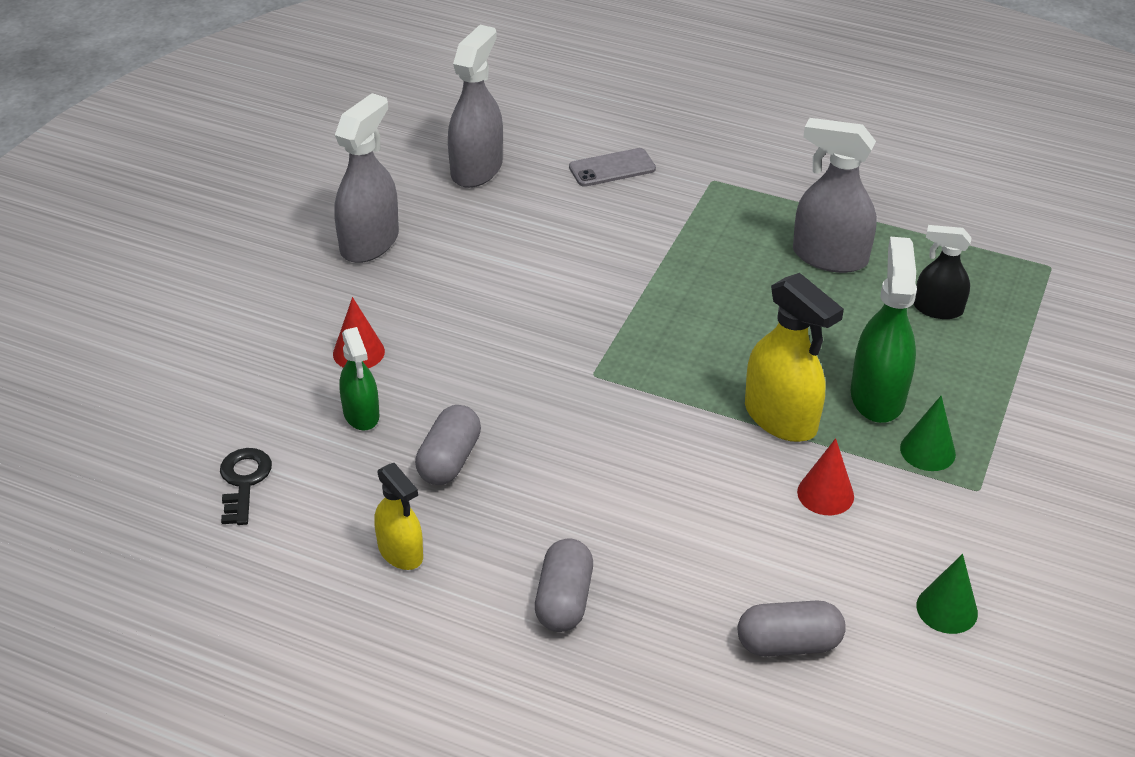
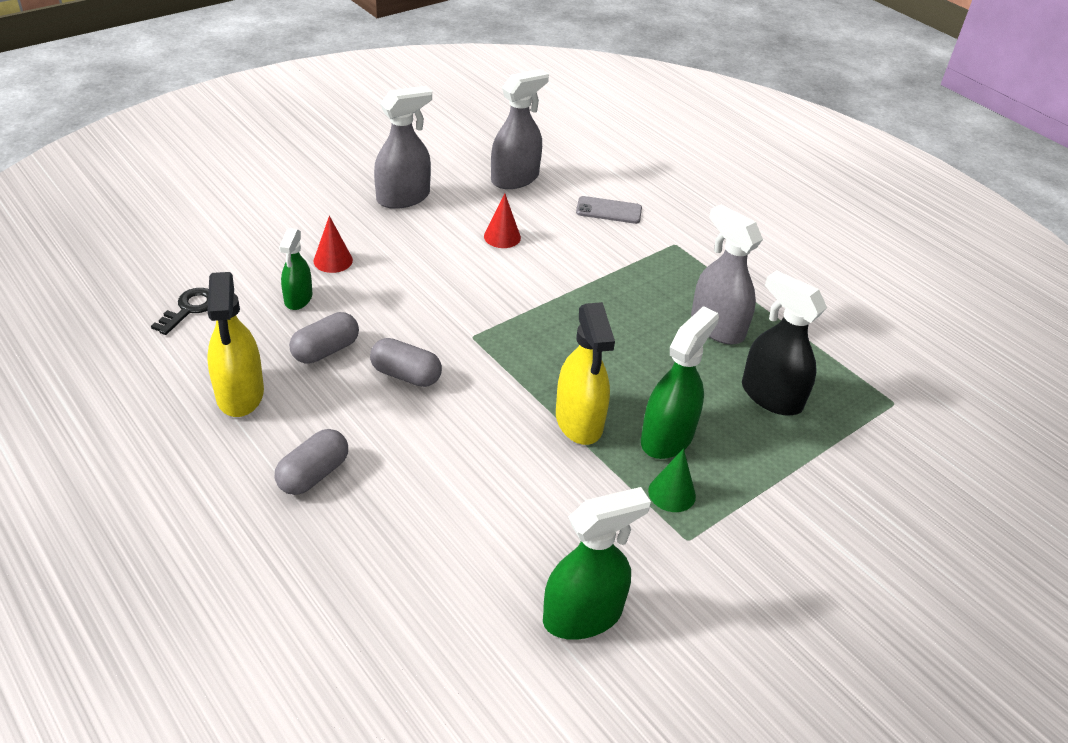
camera: 25 degrees right, 0 degrees up
yellow spray bottle [374,463,423,570] -> yellow spray bottle [207,272,264,417], size x1.61
grey capsule [738,600,846,656] -> grey capsule moved to [370,338,442,387]
red cone [797,438,854,515] -> red cone moved to [484,194,521,248]
black spray bottle [914,225,972,319] -> black spray bottle [742,270,827,415], size x1.61
green cone [916,554,978,634] -> green spray bottle [543,487,651,640]

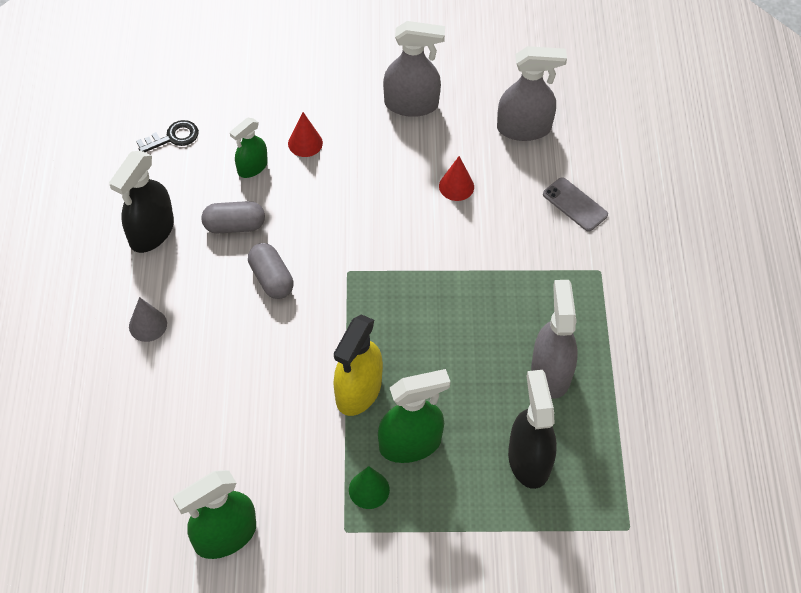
camera: 40 degrees right, 15 degrees up
yellow spray bottle [207,272,264,417] -> black spray bottle [109,151,174,253]
grey capsule [275,429,348,495] -> grey cone [129,297,167,342]
green spray bottle [543,487,651,640] -> green spray bottle turned 135 degrees clockwise [173,470,256,559]

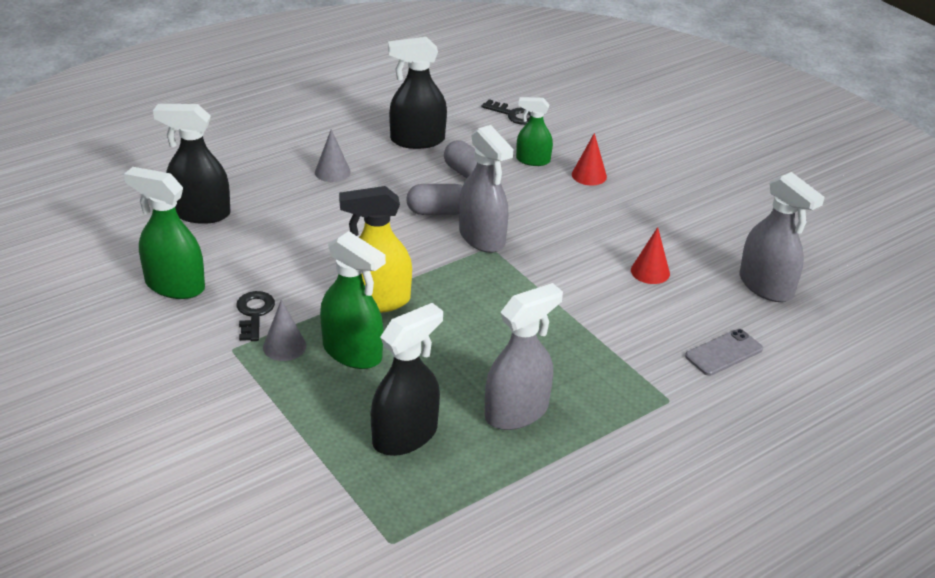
camera: 55 degrees right, 20 degrees down
grey capsule [248,243,294,299] -> grey capsule turned 60 degrees clockwise [406,184,463,215]
green cone [349,466,390,509] -> grey cone [263,299,306,361]
grey spray bottle [383,21,445,117] -> grey spray bottle moved to [459,125,513,253]
grey phone [543,177,608,231] -> grey phone turned 45 degrees clockwise [685,329,763,376]
none -> black spray bottle [153,104,230,224]
none -> black key [236,291,275,341]

